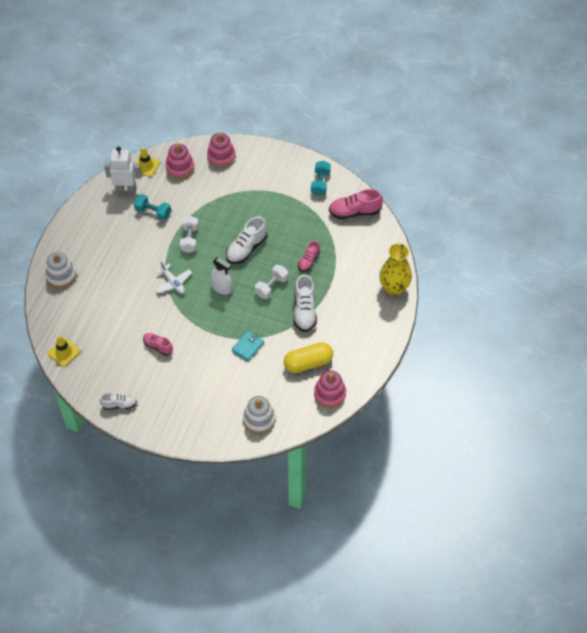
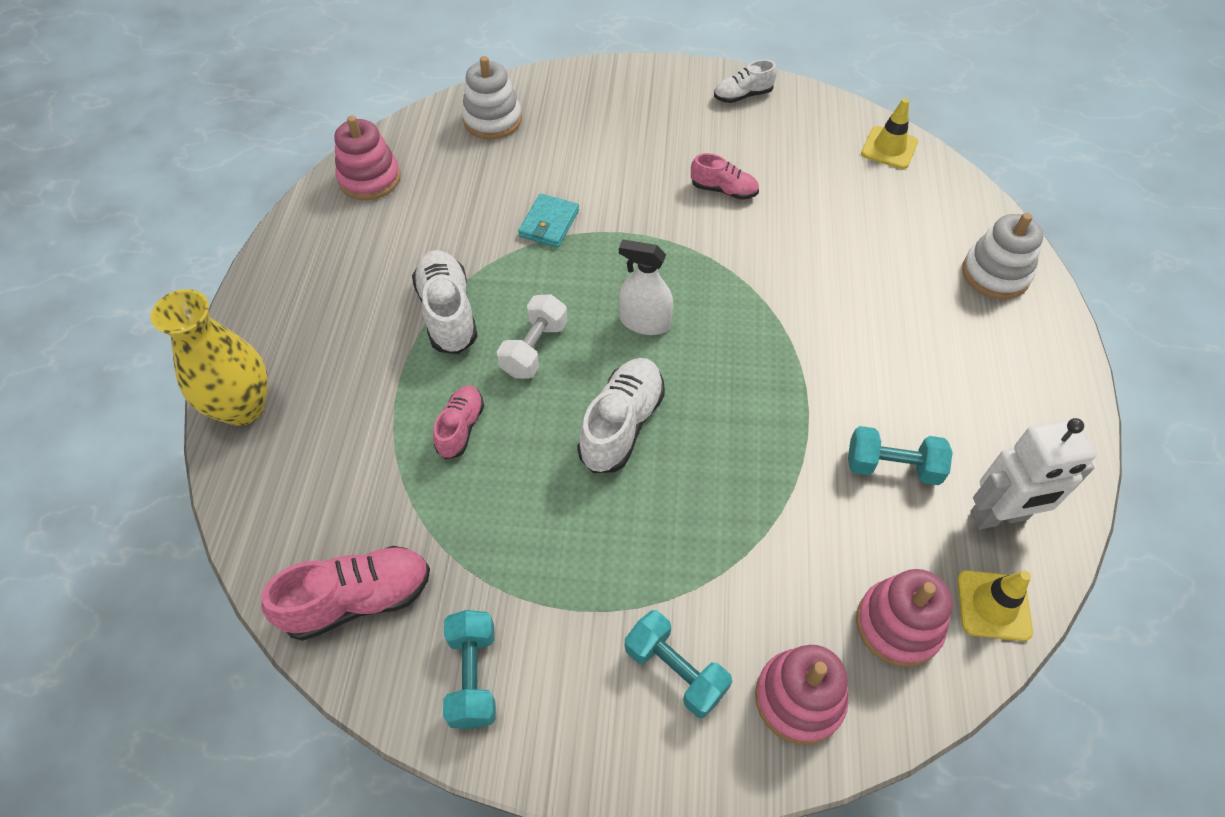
camera: 165 degrees right, 0 degrees up
white plane [155,261,192,294] -> none
white dumbbell [180,216,199,253] -> none
yellow capsule [284,342,333,373] -> none
none -> turquoise dumbbell [625,610,732,718]

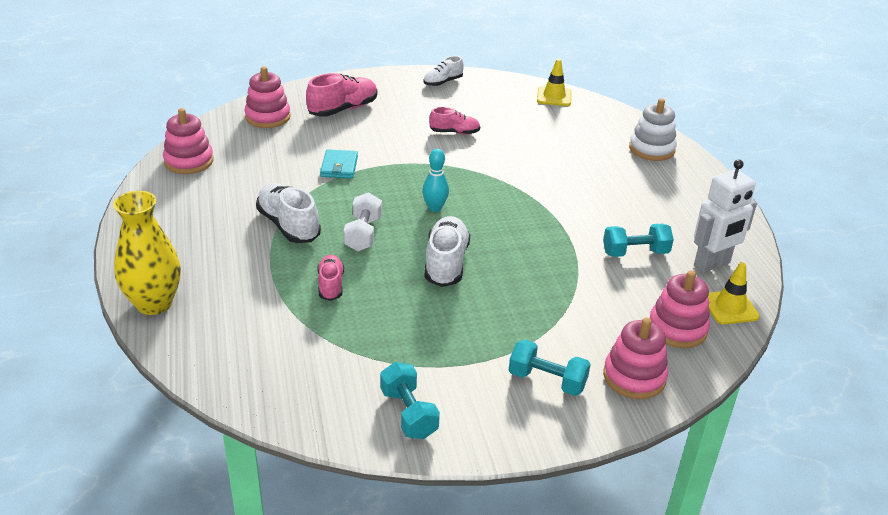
camera: 20 degrees left, 20 degrees down
pink shoe [261,546,430,641] -> pink shoe moved to [306,73,378,117]
white stacking toy [462,56,522,139] -> pink stacking toy [244,66,291,128]
white spray bottle [619,239,673,335] -> turquoise bowling pin [422,149,449,212]

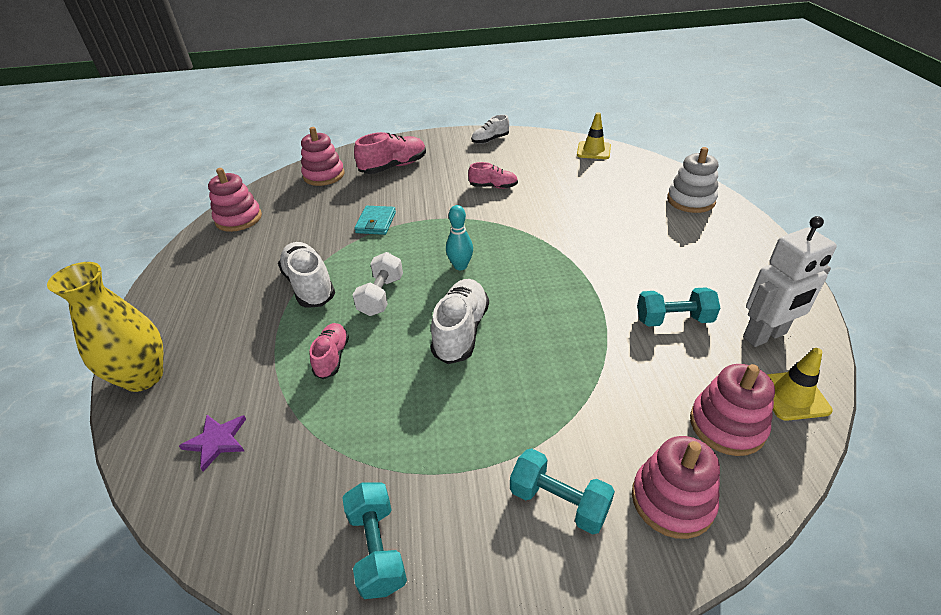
camera: 10 degrees right, 5 degrees up
none -> purple star [179,415,246,472]

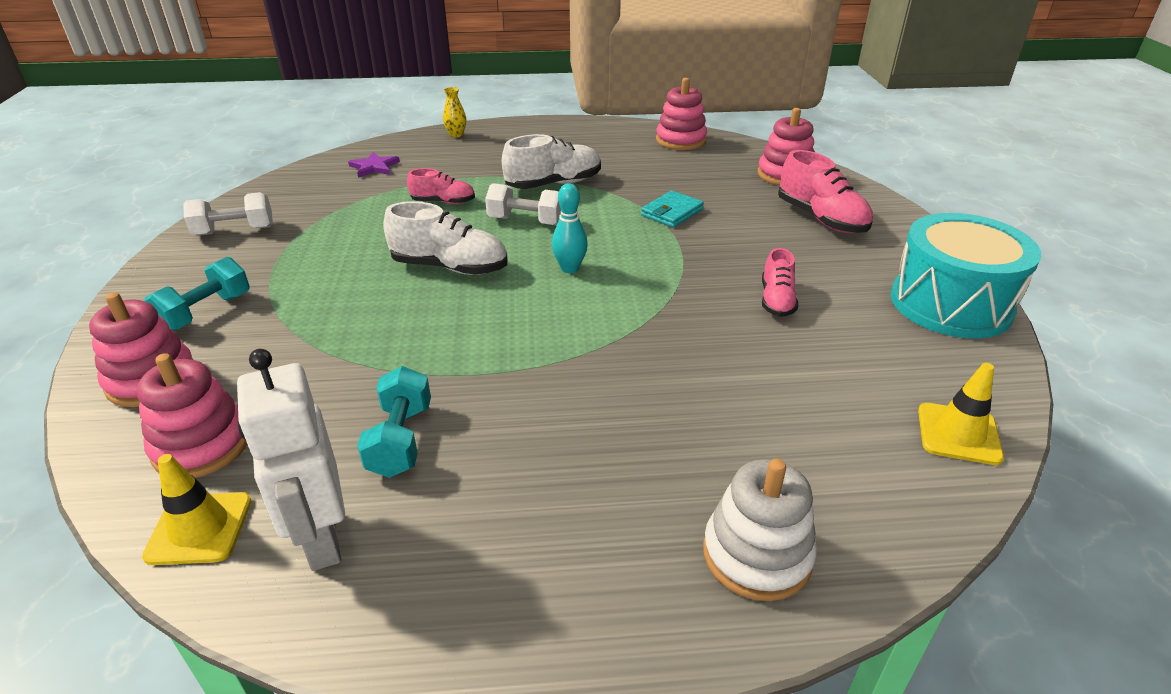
camera: 90 degrees right, 5 degrees down
yellow vase [47,262,164,392] -> yellow vase [443,87,466,138], size x0.44
turquoise dumbbell [342,482,407,599] -> white dumbbell [183,192,273,235]
turquoise wallet [354,206,396,235] -> turquoise wallet turned 60 degrees counterclockwise [641,191,704,228]
white shoe [471,115,509,144] -> turquoise drum [890,213,1041,338]

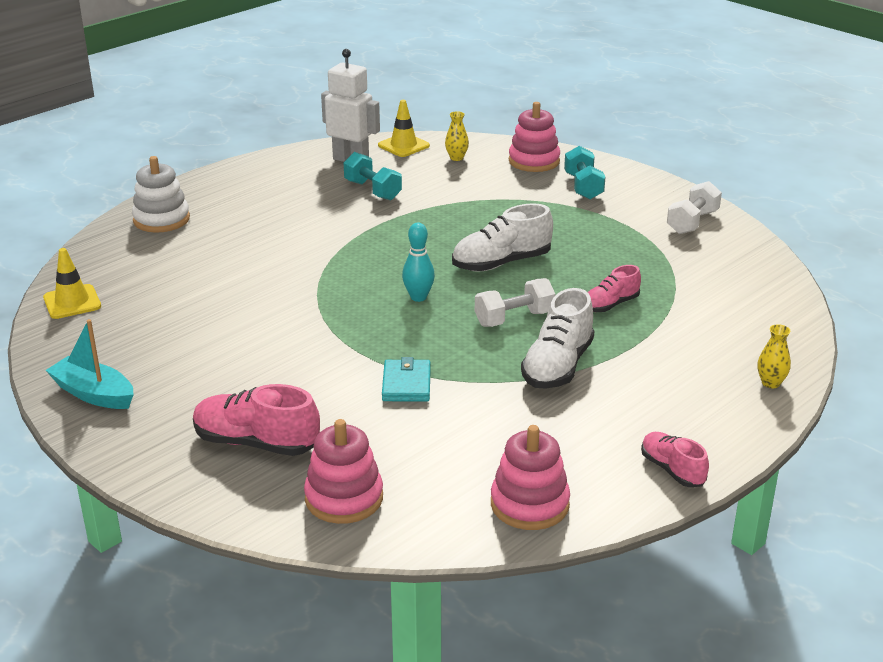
camera: 140 degrees right, 5 degrees down
pink stacking toy [137,353,247,478] -> yellow vase [445,111,469,161]
purple star [348,152,400,178] -> none
pink shoe [762,248,798,317] -> pink shoe moved to [641,432,709,487]
turquoise drum [890,213,1041,338] -> turquoise boat [46,319,134,409]

